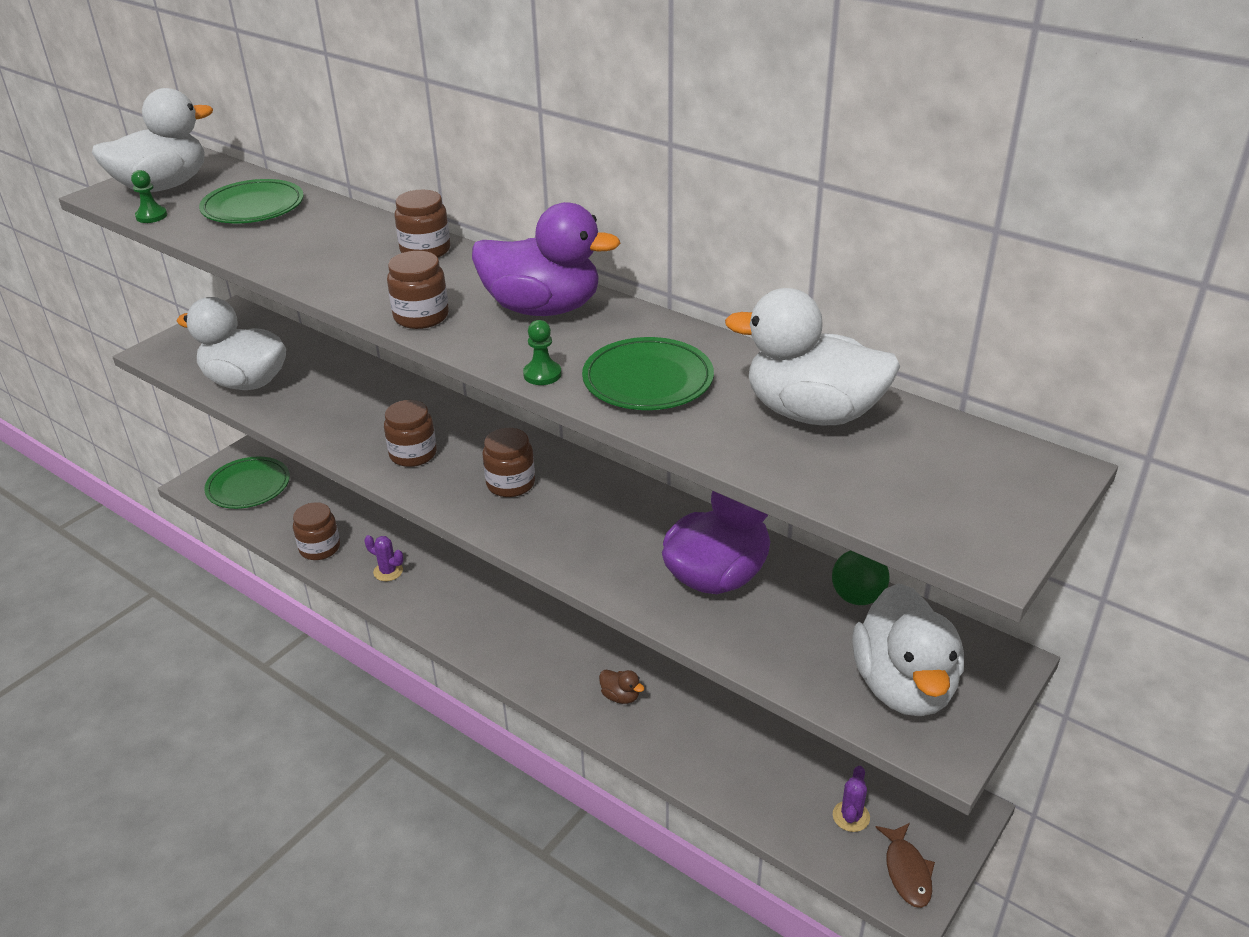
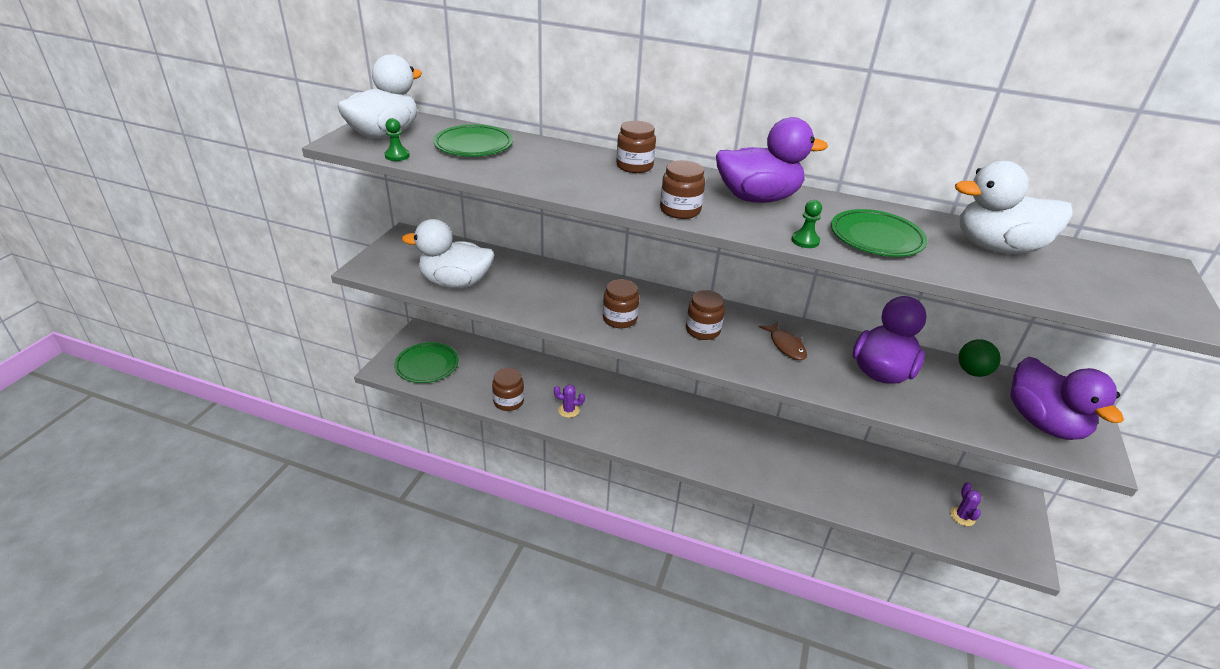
camera: 20 degrees left, 0 degrees up
brown duck [599,669,645,704] -> none
white duck [852,583,964,716] -> purple duck [1010,357,1124,440]
brown fish [875,823,935,908] -> brown fish moved to [759,322,807,360]

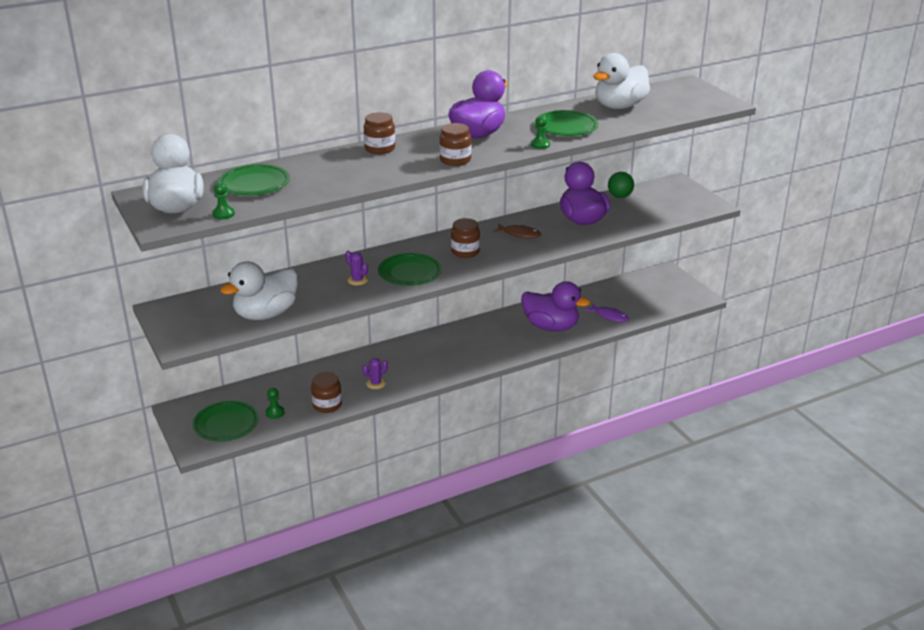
camera: 45 degrees left, 5 degrees down
brown jar [603,279,639,328] -> green plate [378,253,442,286]
purple cactus [950,482,981,526] -> purple cactus moved to [345,251,368,286]
purple duck [1010,357,1124,440] -> purple duck moved to [521,281,590,331]
none -> green pawn [266,388,285,419]
none -> purple fish [585,303,629,322]

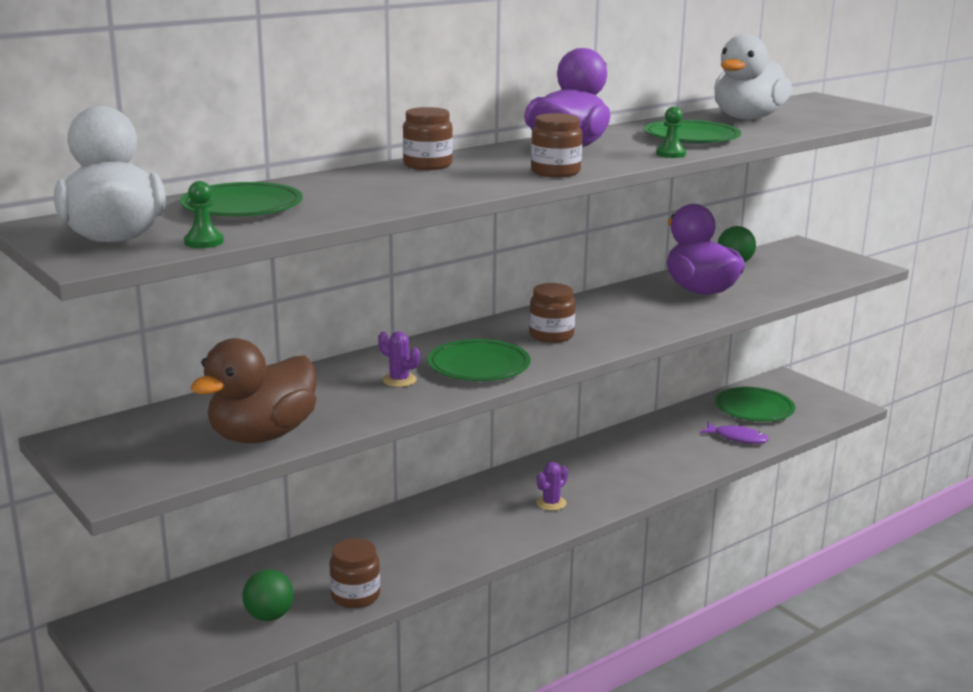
camera: 10 degrees left, 10 degrees down
green plate [193,401,258,442] -> green plate moved to [715,387,795,422]
white duck [220,261,298,320] -> brown duck [190,338,317,443]
green pawn [266,388,285,419] -> green ball [243,569,294,621]
purple cactus [362,358,388,389] -> purple cactus moved to [537,462,568,511]
brown fish [493,223,541,238] -> none
purple duck [521,281,590,331] -> none

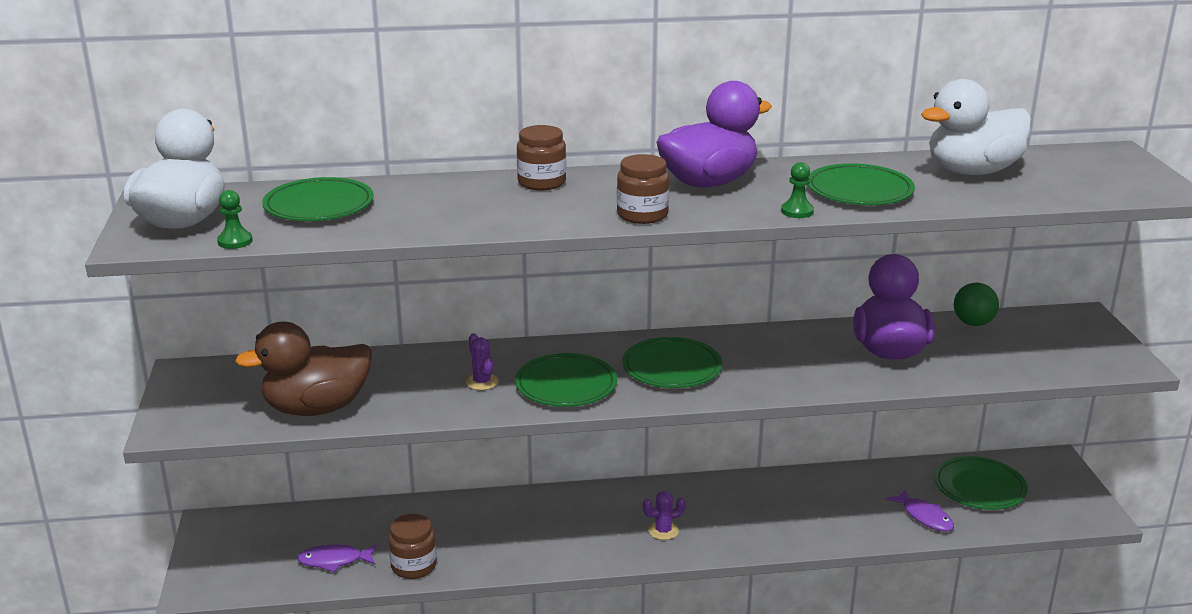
camera: 30 degrees right, 5 degrees up
green ball [243,569,294,621] -> purple fish [297,545,377,572]
brown jar [529,283,575,343] -> green plate [622,337,722,388]

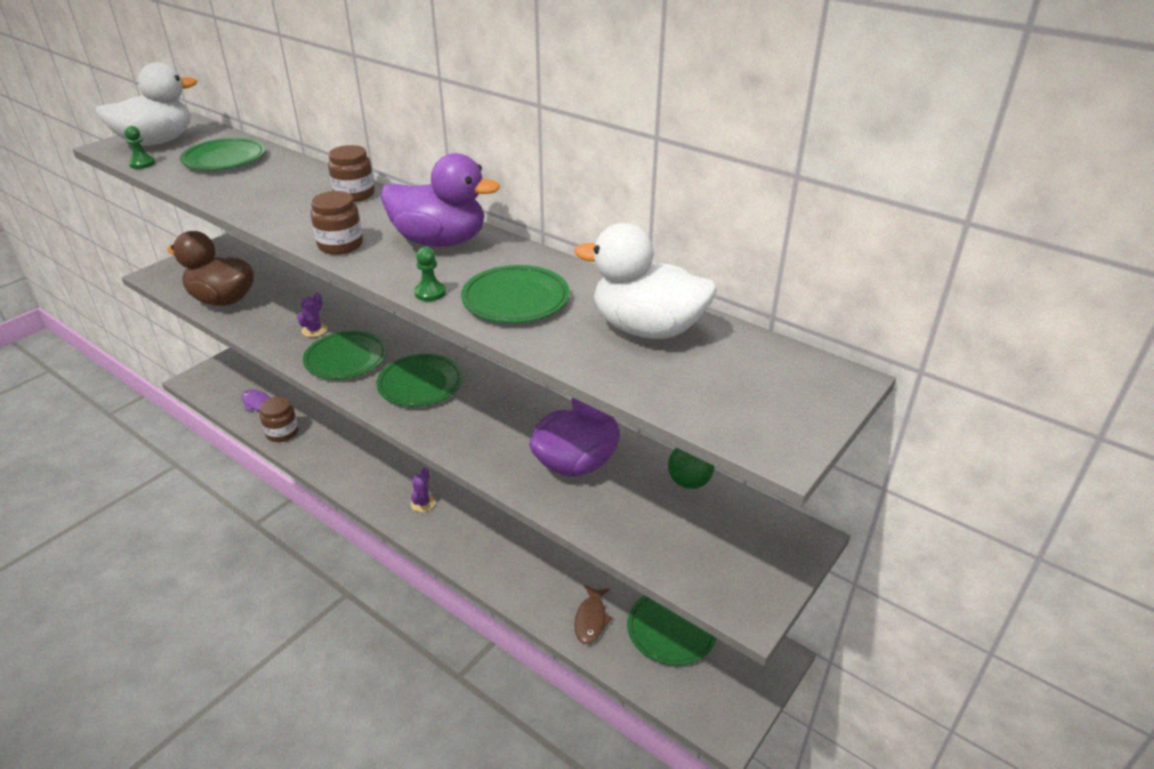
camera: 45 degrees right, 10 degrees up
purple cactus [643,491,686,540] -> purple cactus turned 75 degrees clockwise [411,468,436,512]
purple fish [886,489,954,532] -> brown fish [574,585,613,644]

